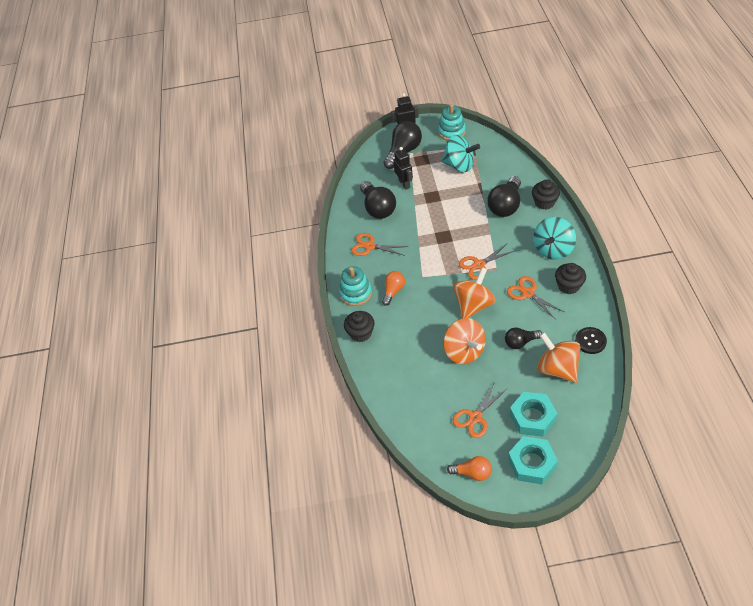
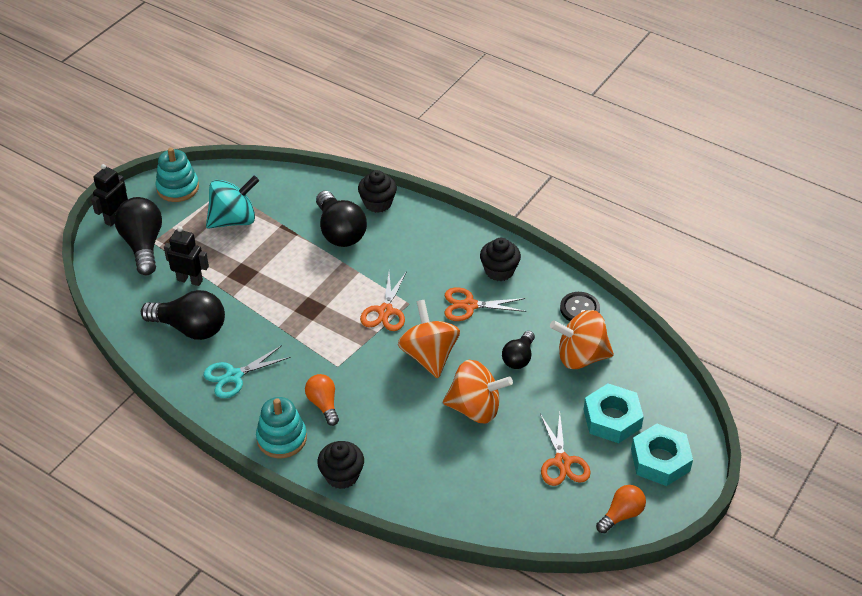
camera: 55 degrees left, 5 degrees down
orange scissors [351,233,408,256] -> turquoise scissors [204,345,291,398]
turquoise spinning top [533,217,576,260] -> none

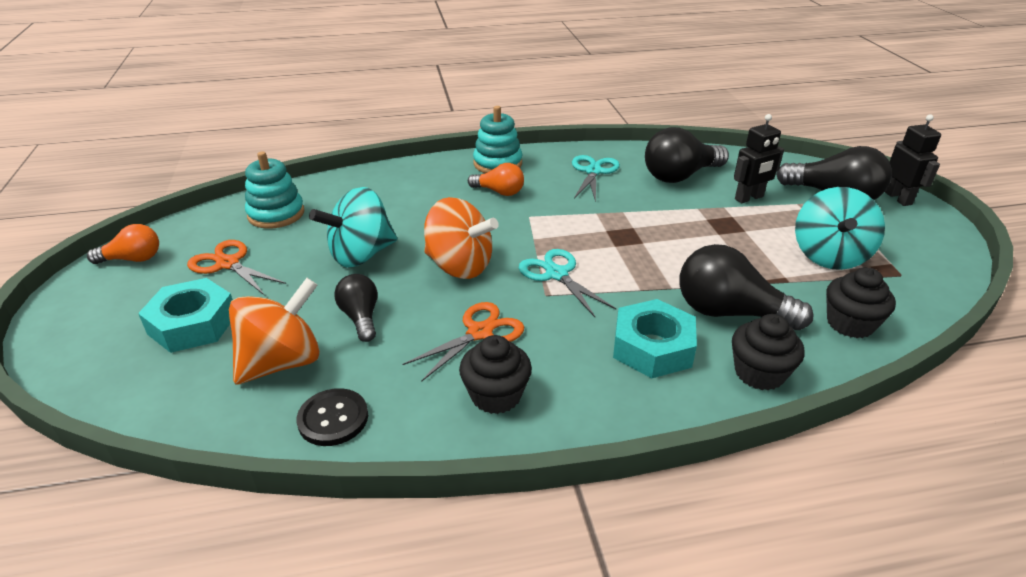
camera: 135 degrees right, 10 degrees down
turquoise stacking toy [155,148,199,202] -> turquoise stacking toy moved to [245,151,304,229]
black cupcake [317,441,364,489] -> black cupcake moved to [826,267,896,338]
orange scissors [360,271,407,331] -> turquoise scissors [519,249,617,317]
orange spinning top [443,360,513,424] -> turquoise spinning top [309,187,397,267]
orange light bulb [596,485,646,533] -> orange light bulb turned 105 degrees counterclockwise [87,224,159,264]
turquoise nut [631,424,693,486] -> turquoise nut moved to [613,299,697,378]

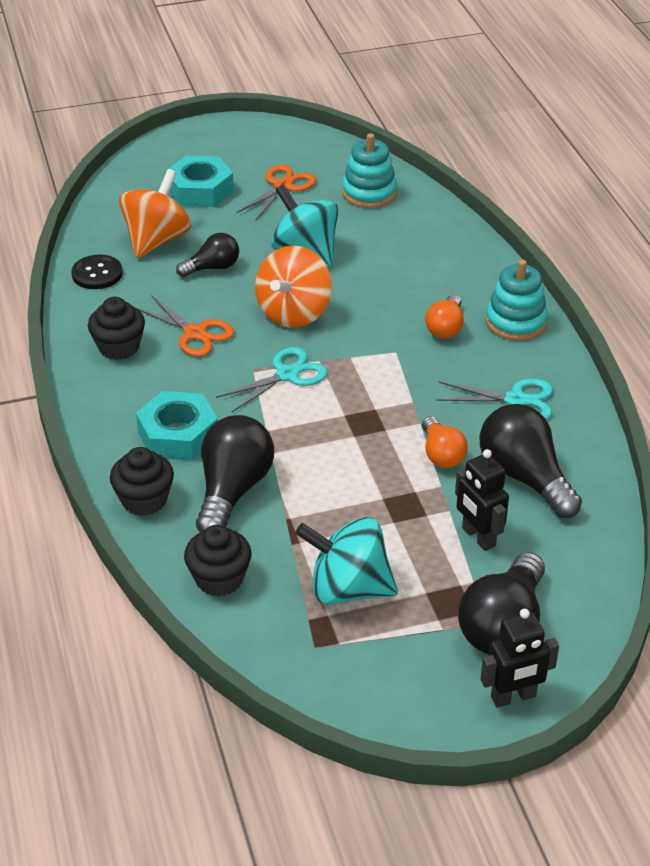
camera: 85 degrees right, 5 degrees up
orange light bulb [87,224,159,264] -> orange light bulb moved to [422,417,468,468]
orange spinning top [229,278,320,384] -> orange spinning top turned 105 degrees counterclockwise [119,169,191,258]

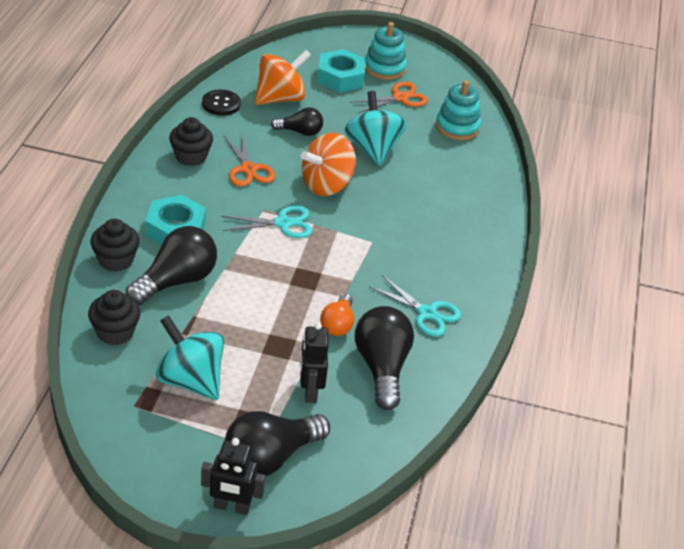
camera: 25 degrees right, 0 degrees up
orange light bulb [425,295,464,339] -> none
turquoise stacking toy [486,259,548,341] -> turquoise stacking toy moved to [365,22,407,80]

